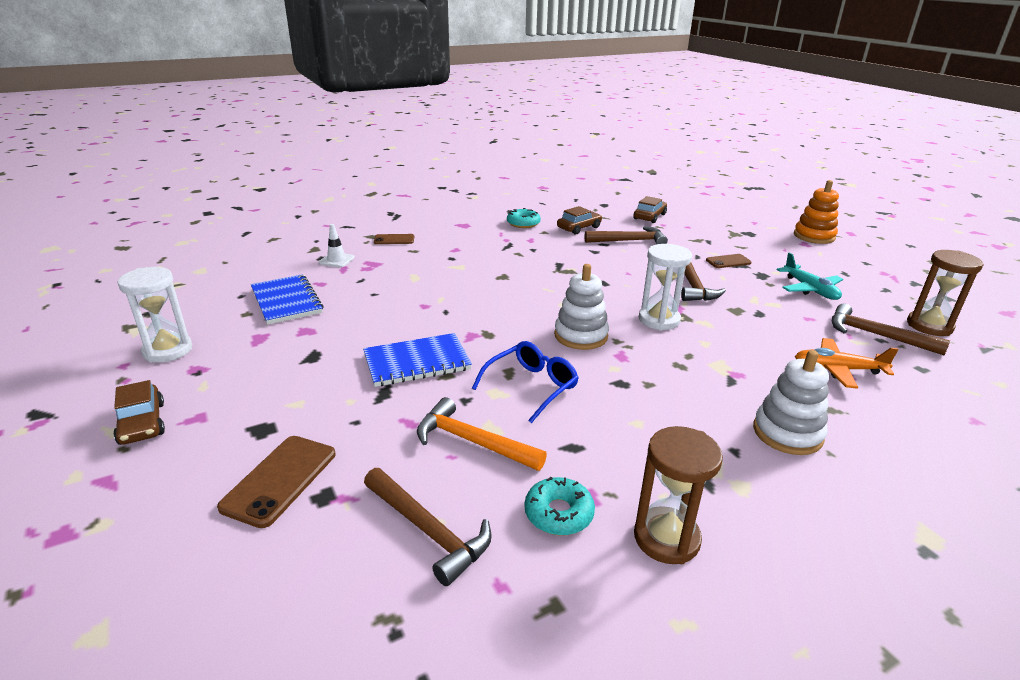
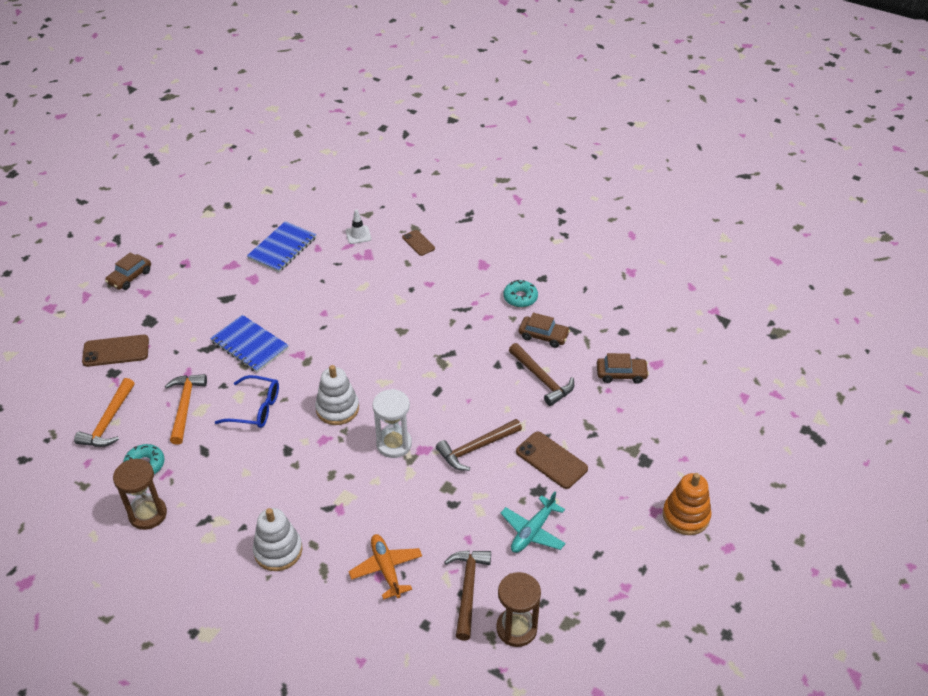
camera: 60 degrees right, 15 degrees up
white hourglass [118,267,192,363] -> none
brown hammer [364,468,492,586] -> orange hammer [74,378,135,447]
brown phone [706,254,751,268] -> brown phone [516,432,588,489], size x1.61

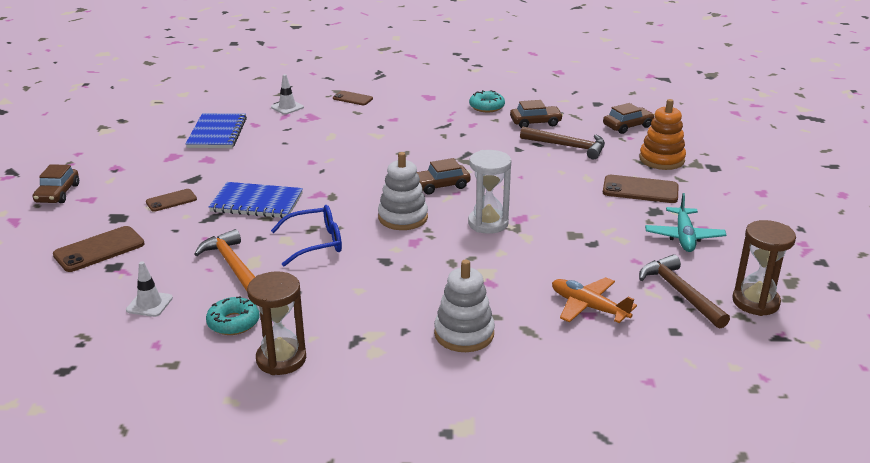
camera: 30 degrees left, 15 degrees down
orange hammer [74,378,135,447] -> white traffic cone [126,261,173,317]
brown hammer [436,419,522,471] -> none
orange stacking toy [663,473,711,535] -> orange stacking toy moved to [639,99,686,170]
none -> brown phone [146,189,197,212]
none -> brown car [417,158,471,195]

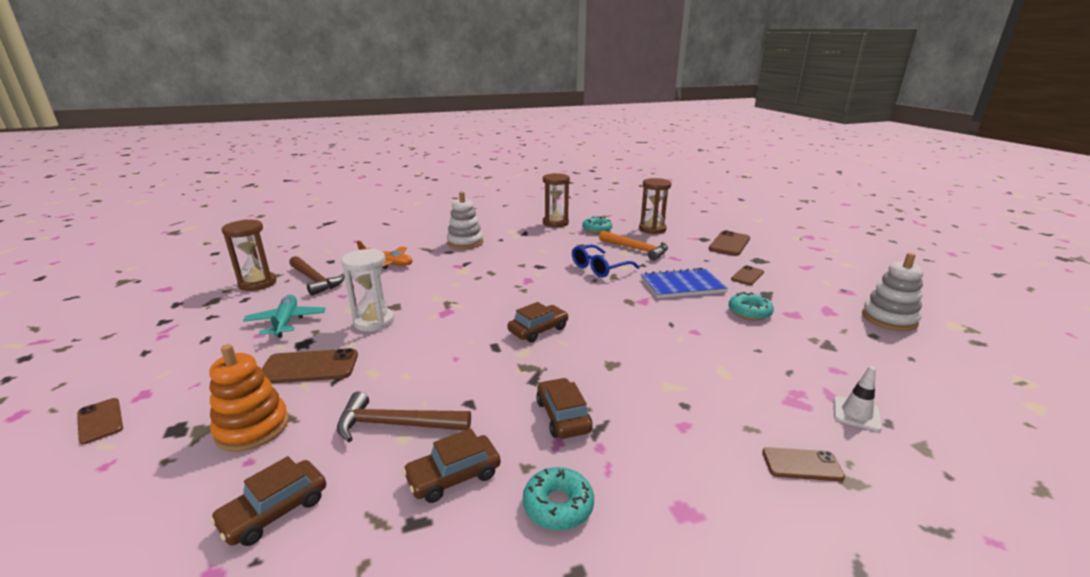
camera: 160 degrees right, 5 degrees down
brown car [33,164,79,203] -> brown car moved to [536,378,592,439]
white traffic cone [126,261,173,317] -> brown hourglass [639,178,671,234]
blue notebook [186,113,247,148] -> none
white stacking toy [378,152,428,230] -> white stacking toy moved to [862,253,923,331]
white hourglass [468,150,511,234] -> white hourglass moved to [341,249,394,332]
none -> brown phone [77,398,123,445]
none -> turquoise donut [729,292,774,320]

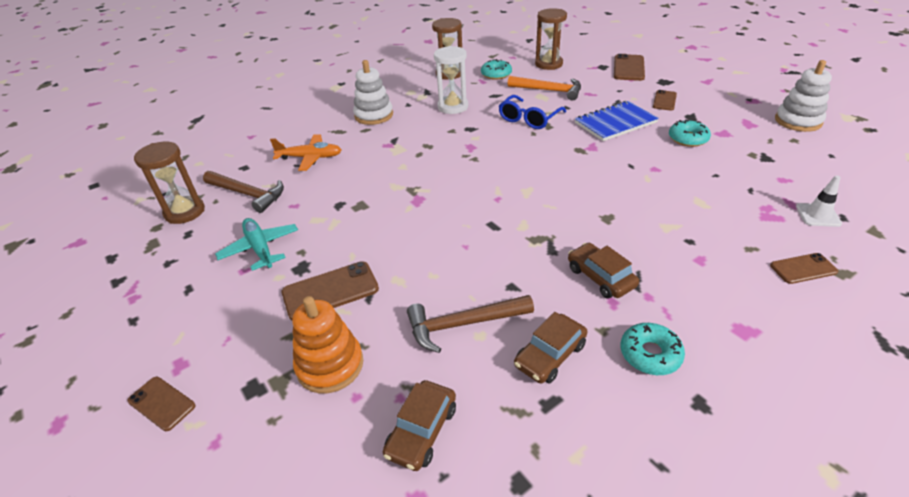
camera: 15 degrees left, 15 degrees up
white hourglass [341,249,394,332] -> white hourglass moved to [434,46,468,114]
brown car [507,302,568,343] -> none

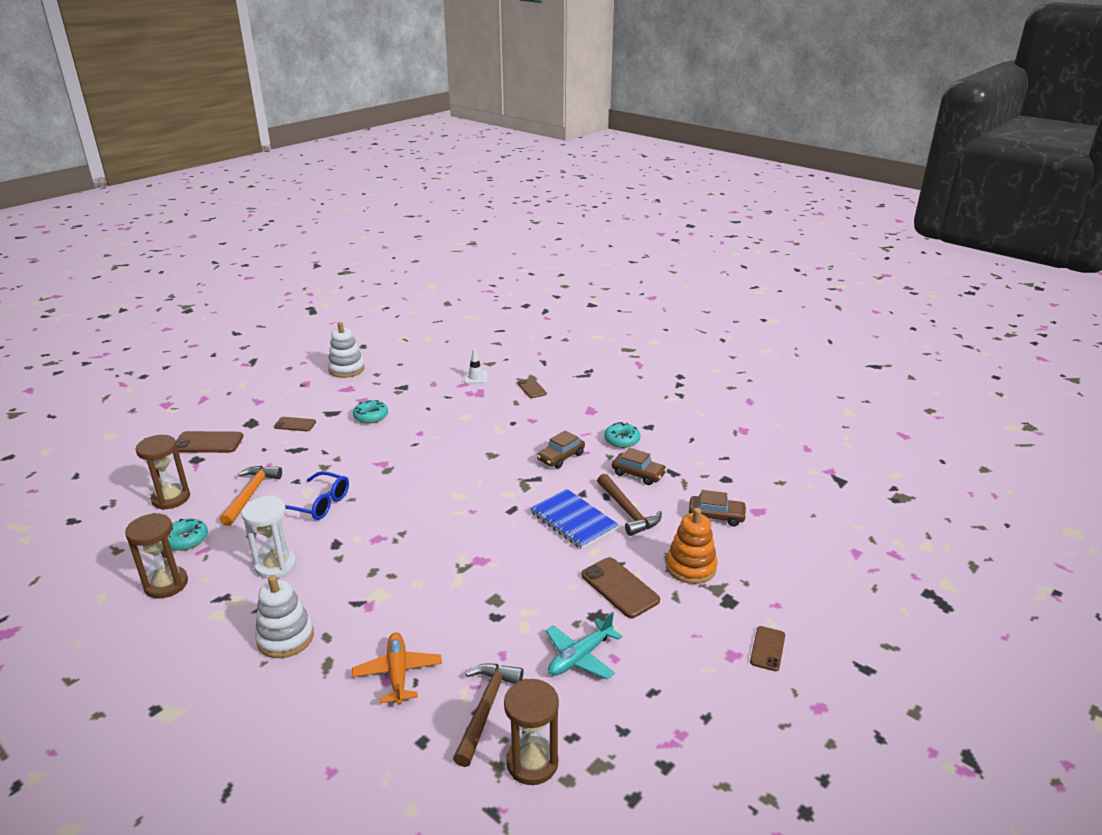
camera: 105 degrees left, 10 degrees down
blue notebook [575,101,659,141] -> blue notebook moved to [530,489,619,550]

